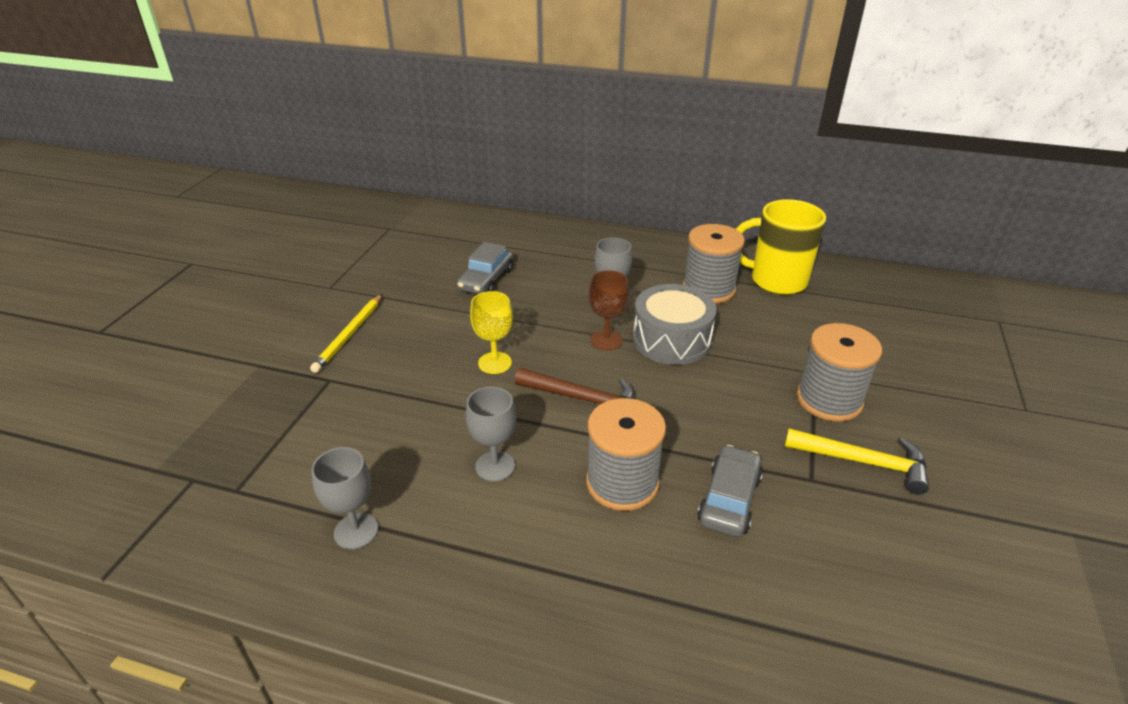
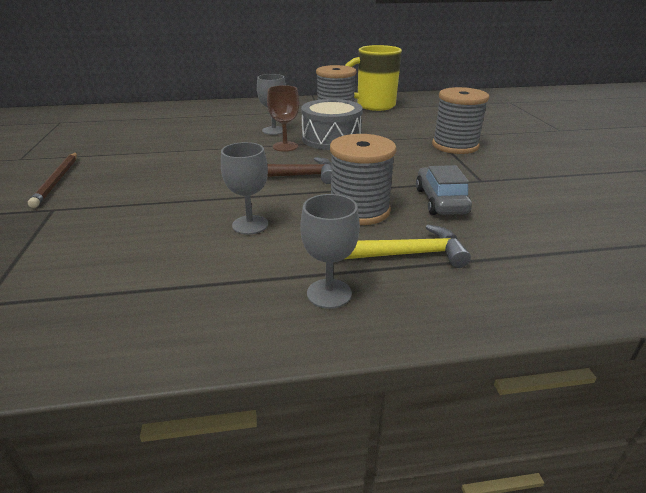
camera: 25 degrees left, 5 degrees down
yellow pencil [310,294,382,373] -> brown pencil [28,152,77,208]
grey goblet [312,447,378,549] -> grey goblet moved to [300,194,360,309]
grey car [457,242,513,294] -> none
yellow goblet [470,291,513,374] -> none
yellow hammer [785,428,929,495] -> yellow hammer moved to [345,224,471,268]

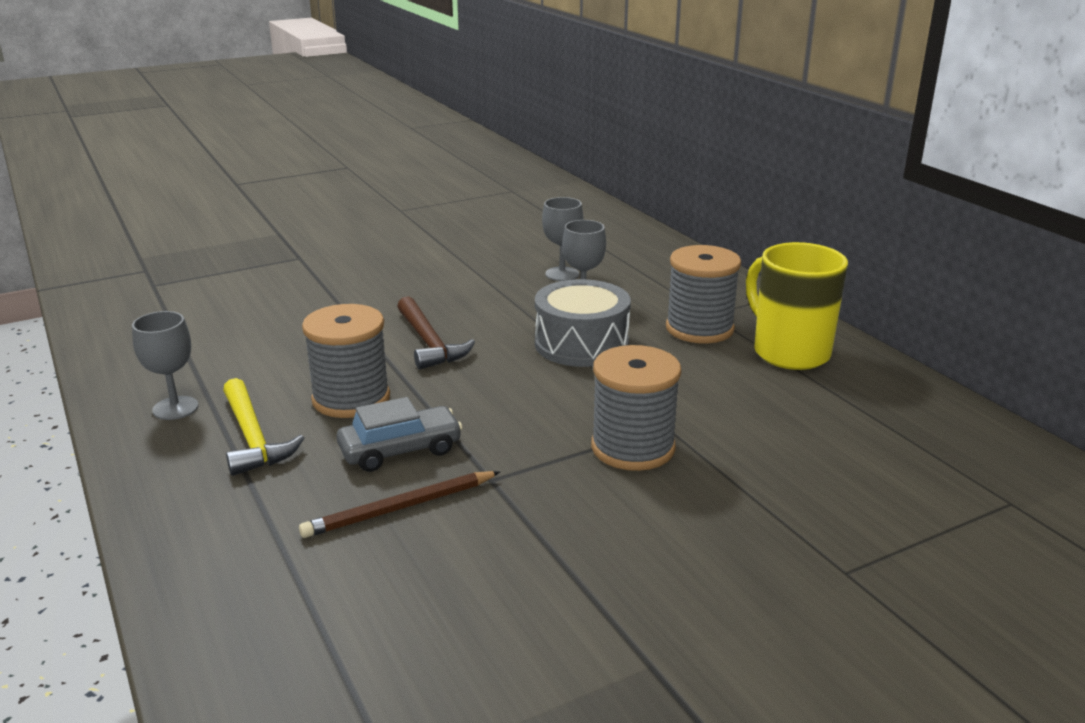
camera: 70 degrees right, 5 degrees down
brown pencil [28,152,77,208] -> brown pencil moved to [299,471,500,538]
grey goblet [221,142,268,235] -> grey goblet moved to [542,197,583,281]
brown goblet [267,85,299,152] -> none

